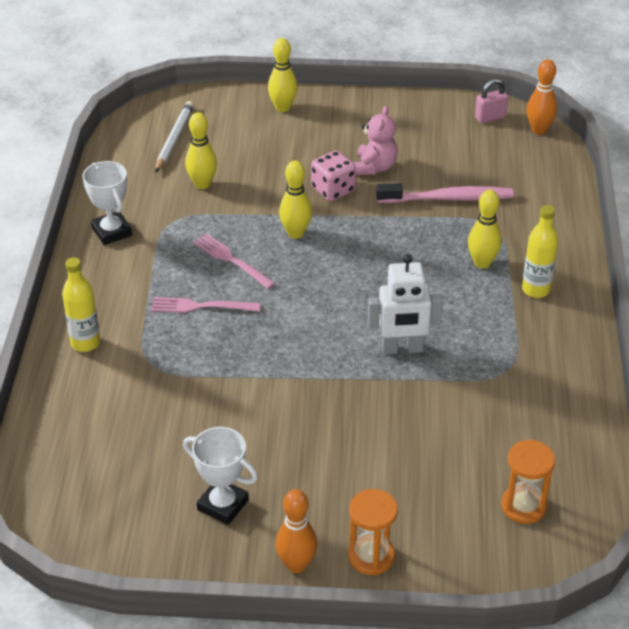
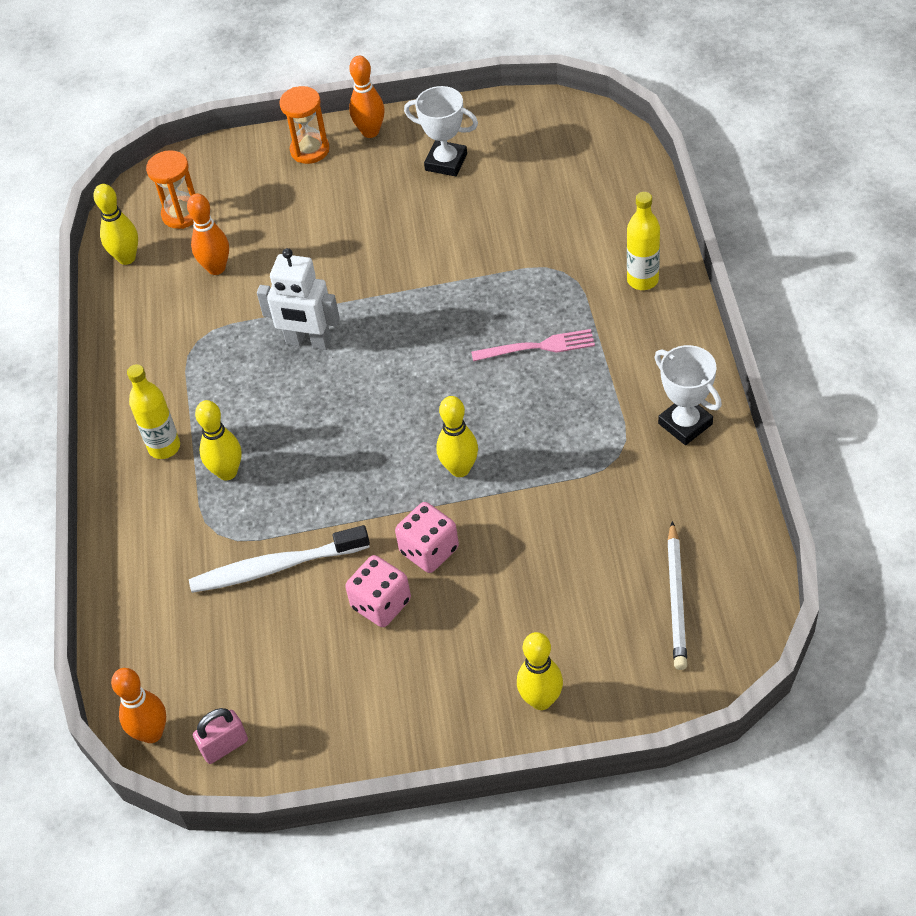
camera: 175 degrees right, 10 degrees up
yellow bowling pin [185,112,217,189] -> yellow bowling pin moved to [93,184,138,265]
pink fork [193,233,275,289] -> none
pink teddy bear [354,106,398,175] -> pink dice [345,555,411,627]
white robot [368,254,443,354] -> white robot turned 150 degrees counterclockwise [257,248,340,350]
pink toothbrush [376,183,514,203] -> white toothbrush [189,525,370,593]
none -> orange bowling pin [187,194,229,275]

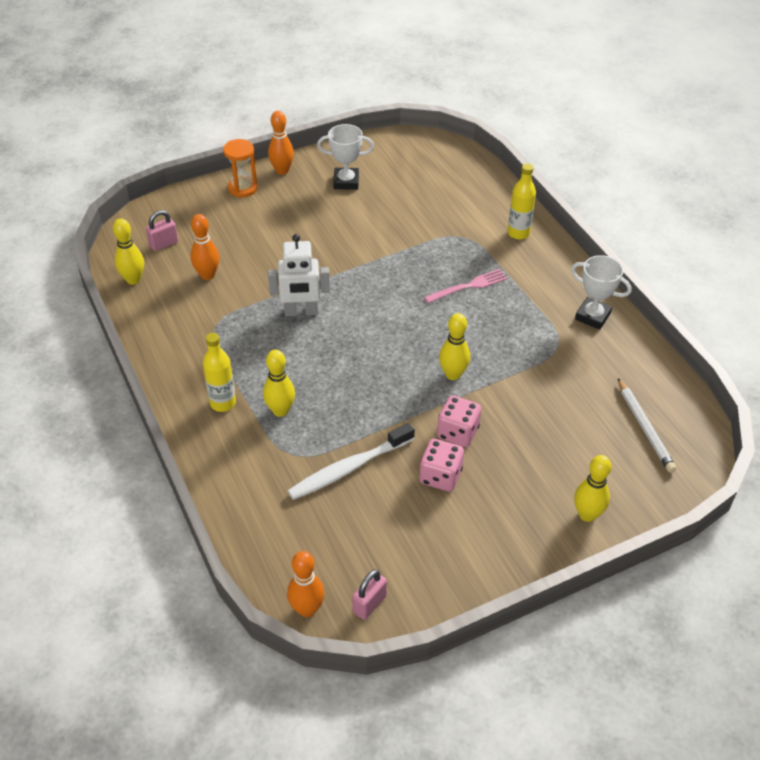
camera: 25 degrees left, 5 degrees down
orange hourglass [146,150,195,229] -> pink padlock [146,210,178,251]

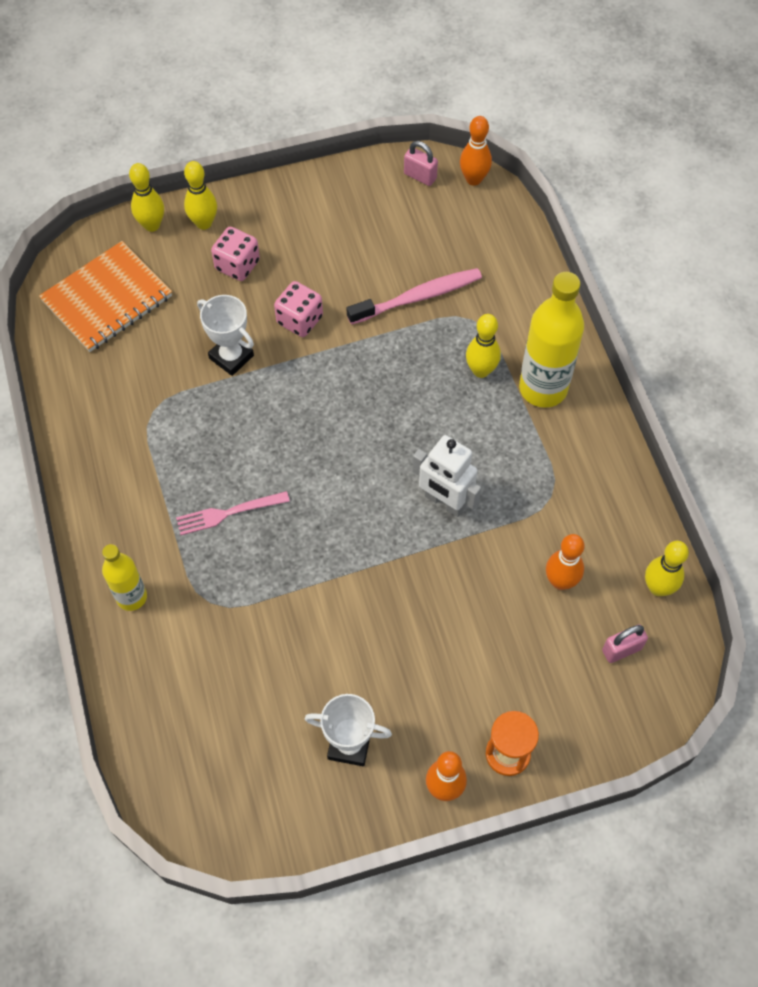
camera: 170 degrees left, 15 degrees up
yellow bottle [203,333,236,412] -> yellow bottle [519,272,584,408], size x1.71
white robot [268,234,330,316] -> white robot turned 150 degrees counterclockwise [412,435,481,517]
white toothbrush [288,423,415,500] -> pink toothbrush [347,268,482,325]
pink padlock [352,569,387,620] -> pink padlock turned 75 degrees clockwise [404,141,438,186]
pink dice [419,439,464,492] -> pink dice moved to [211,227,260,281]
yellow bowling pin [439,313,470,380] -> yellow bowling pin moved to [129,163,164,232]
white trophy [571,255,632,329] -> white trophy moved to [197,295,254,376]
white pencil [618,378,676,473] -> orange notebook [39,241,172,352]

